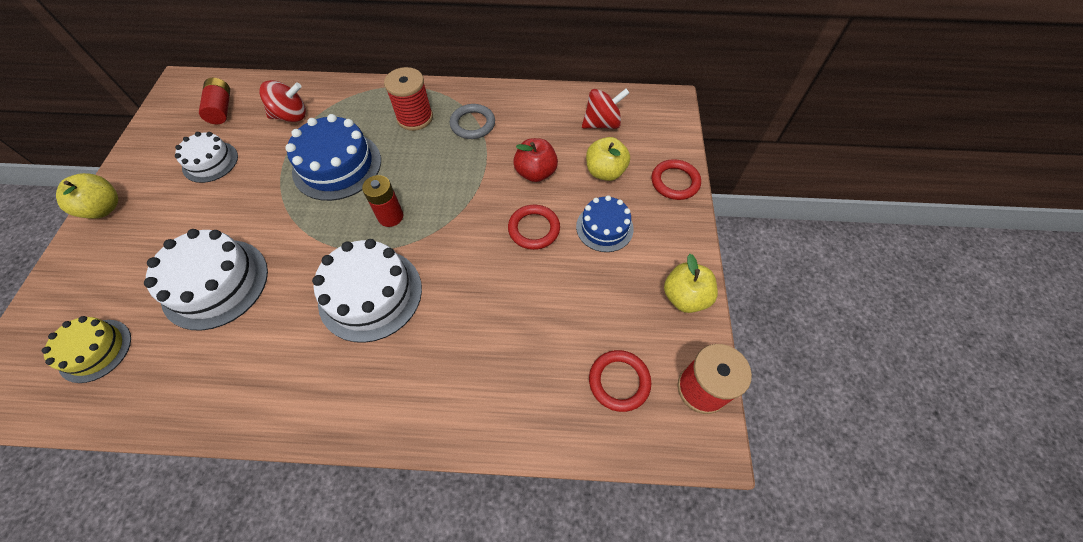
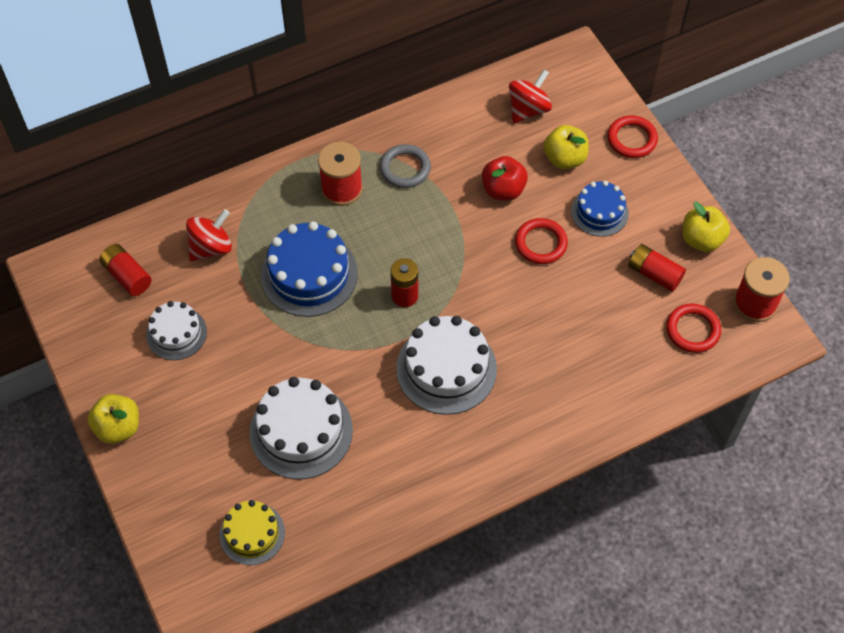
camera: 30 degrees left, 0 degrees up
none -> red battery [628,244,686,292]

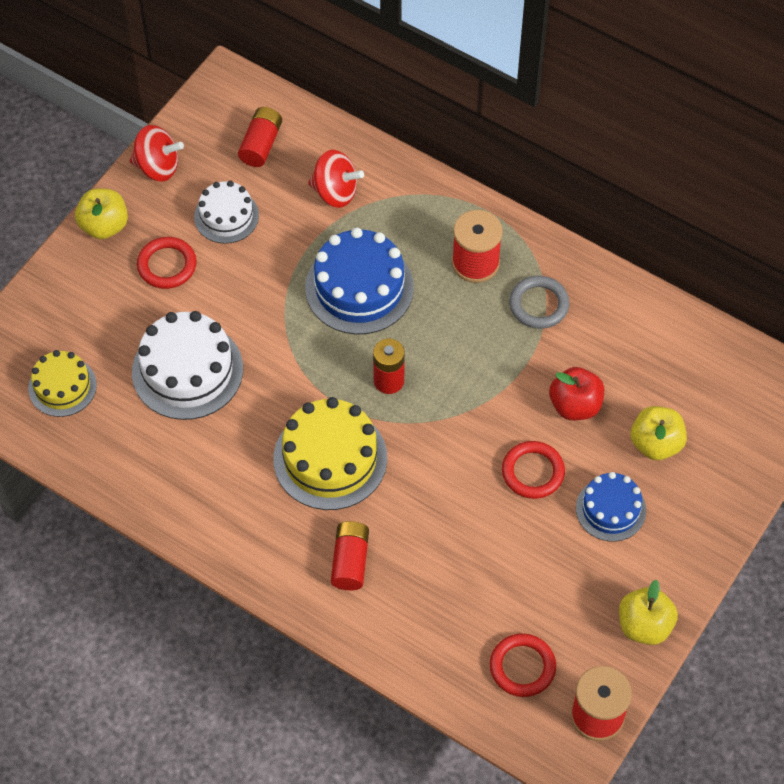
camera: 60 degrees right, 0 degrees up
white cake [396,316,497,415] -> yellow cake [273,397,387,510]
red spinning top [509,70,552,123] -> red spinning top moved to [130,125,184,181]
red ring [607,115,658,158] -> red ring moved to [137,237,197,289]
red battery [628,244,686,292] -> red battery moved to [331,521,369,590]

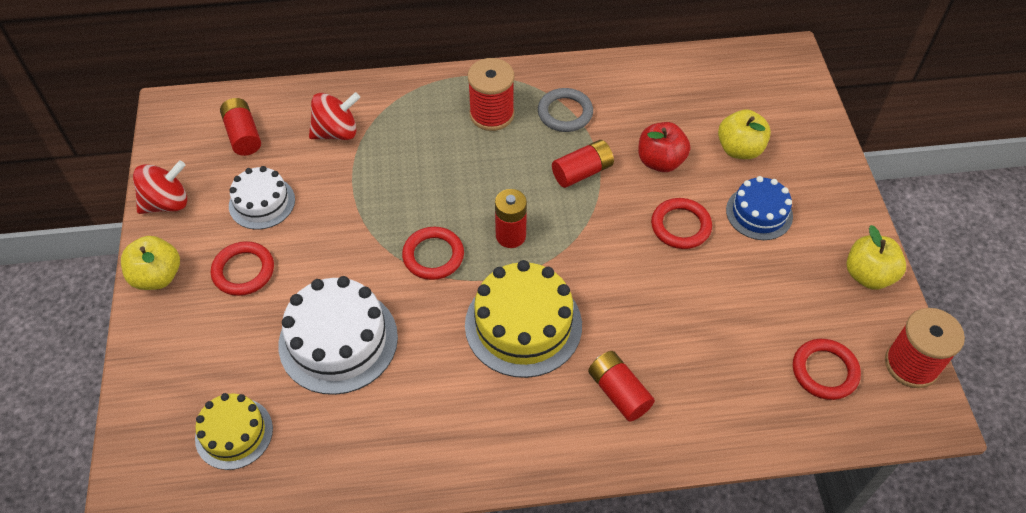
camera: 40 degrees left, 5 degrees down
blue cake [305,227,414,335] -> none
none -> red ring [402,227,464,280]
none -> red battery [552,140,614,188]

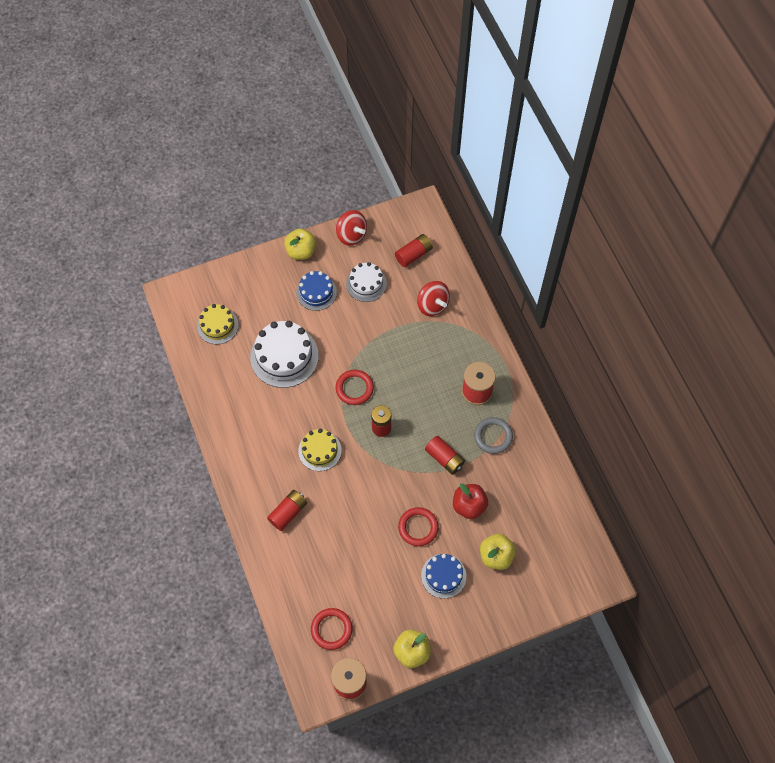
camera: 75 degrees right, 10 degrees up
red ring [211,241,274,296] -> blue cake [296,271,337,311]
yellow cake [465,260,582,378] -> yellow cake [298,429,342,471], size x0.61

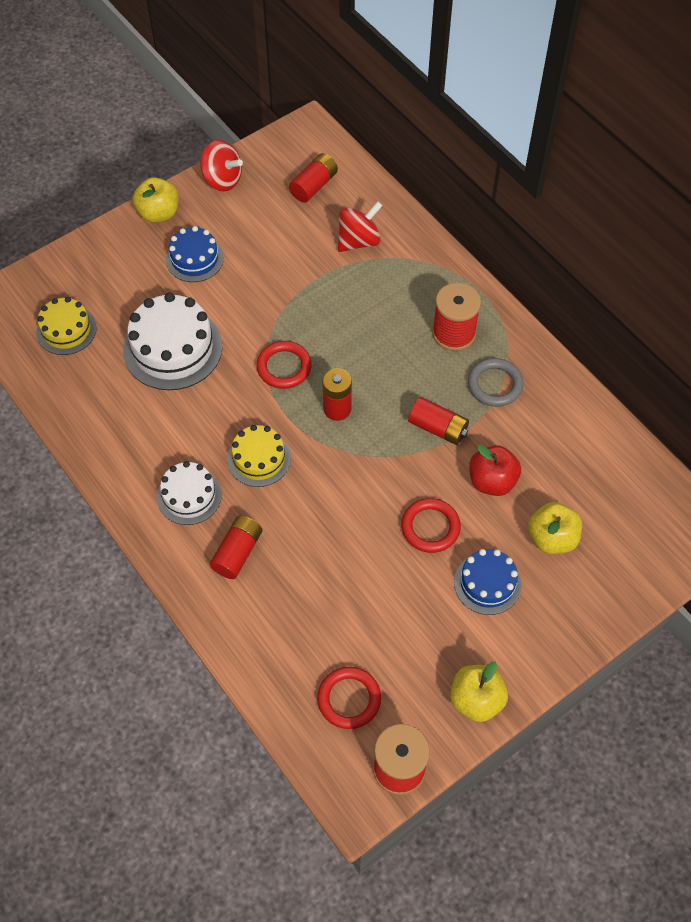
camera: 15 degrees left, 5 degrees down
white cake [346,262,387,302] -> white cake moved to [157,461,222,525]
red spinning top [417,281,450,316] -> red spinning top turned 75 degrees counterclockwise [338,201,383,252]

